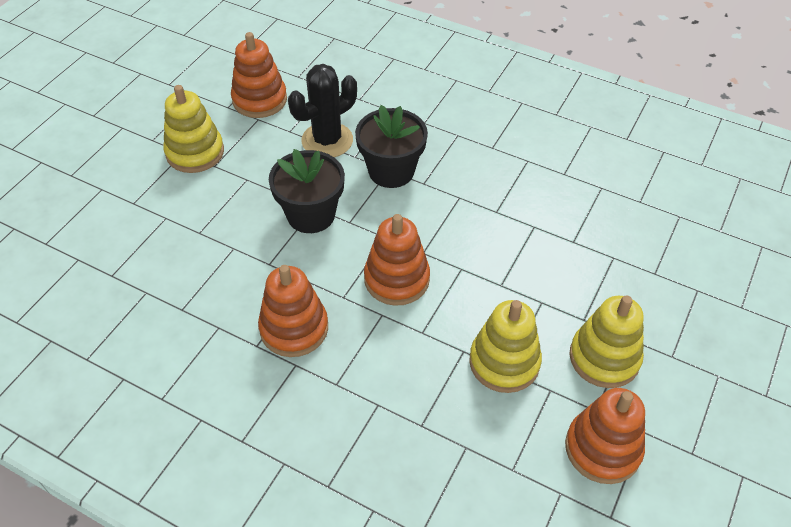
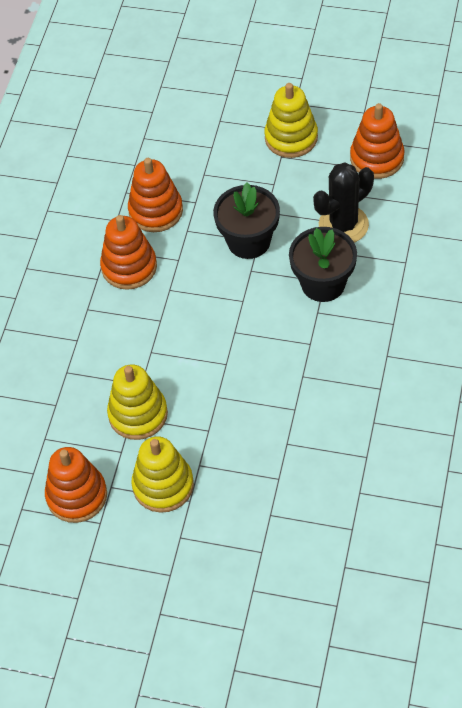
camera: 80 degrees right, 5 degrees up
black cactus [288,64,357,157] -> black cactus turned 75 degrees counterclockwise [313,162,374,243]
orange stacking toy [364,214,430,306] -> orange stacking toy moved to [128,158,183,232]

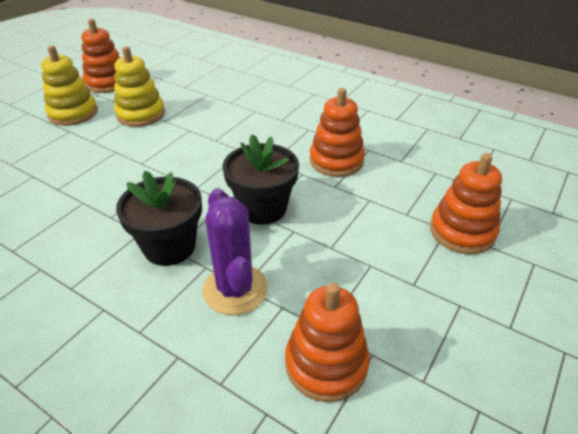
camera: 105 degrees right, 15 degrees down
orange stacking toy [100,215,157,290] -> orange stacking toy moved to [430,153,502,254]
yellow stacking toy [264,83,318,158] -> none
black cactus [313,162,374,243] -> purple cactus [202,188,268,315]

